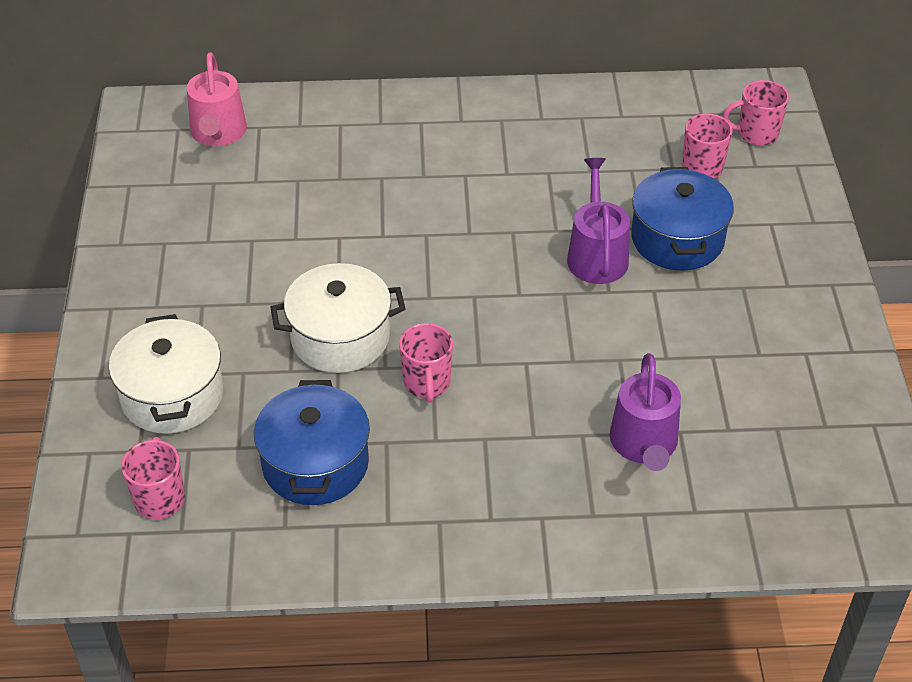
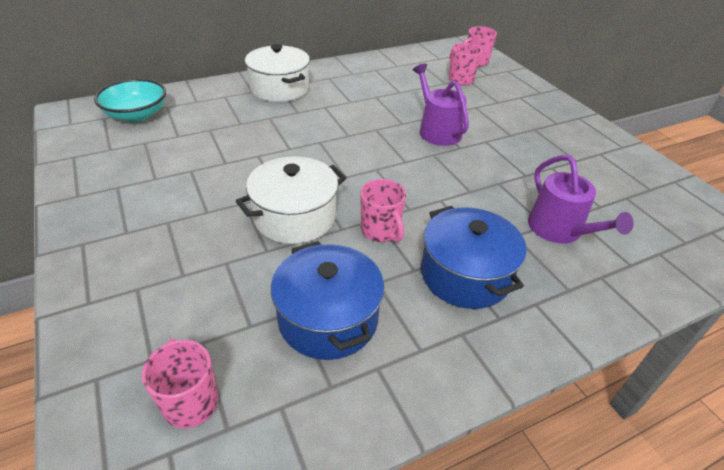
camera: 25 degrees left, 5 degrees down
white pot [109,314,223,434] -> white pot moved to [245,44,310,102]
pink watering can [187,52,247,146] -> turquoise bowl [94,79,166,122]
blue pot [631,167,734,271] -> blue pot moved to [421,206,526,309]

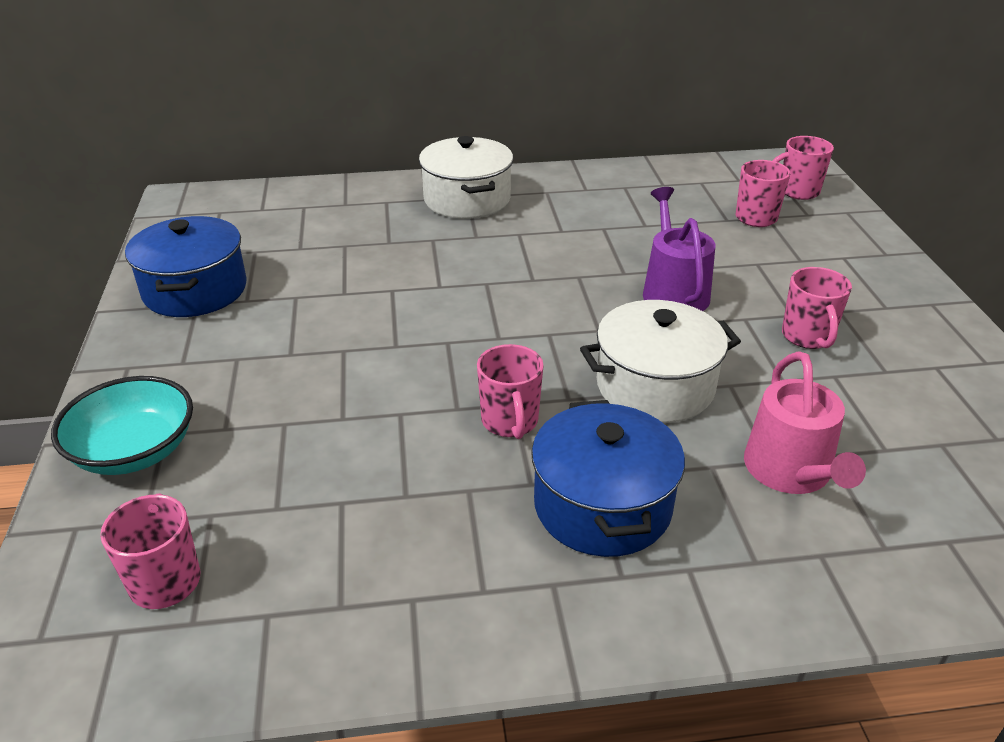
camera: 20 degrees right, 5 degrees down
turquoise bowl [94,79,166,122] -> turquoise bowl moved to [51,376,193,475]
white pot [236,156,347,244] -> white pot moved to [580,300,741,423]
blue pot [271,241,384,360] -> blue pot moved to [125,216,246,317]
purple watering can [528,155,634,244] -> pink watering can [744,352,866,494]
none -> pink mug [782,267,852,349]

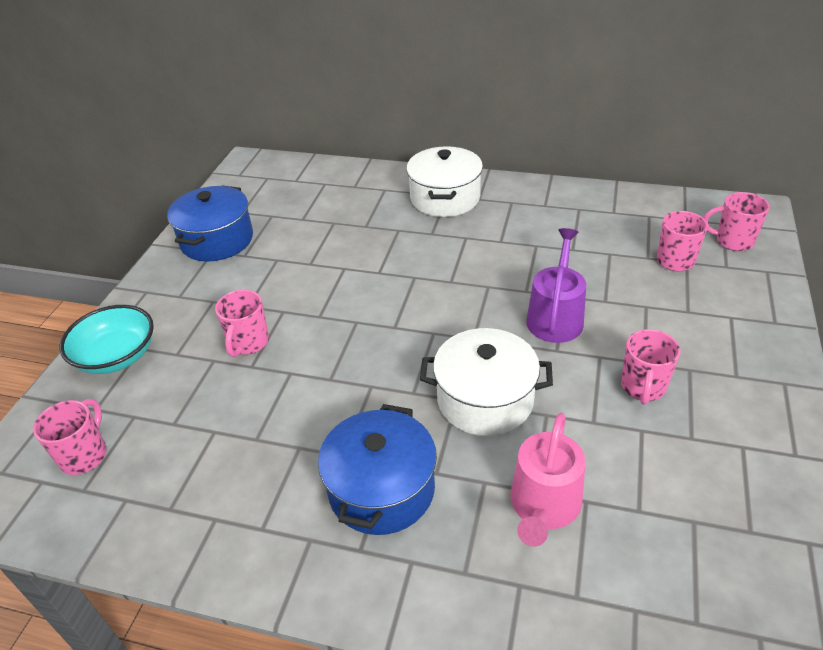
camera: 25 degrees right, 5 degrees up
pink mug [477,344,544,439] -> pink mug moved to [215,290,269,357]

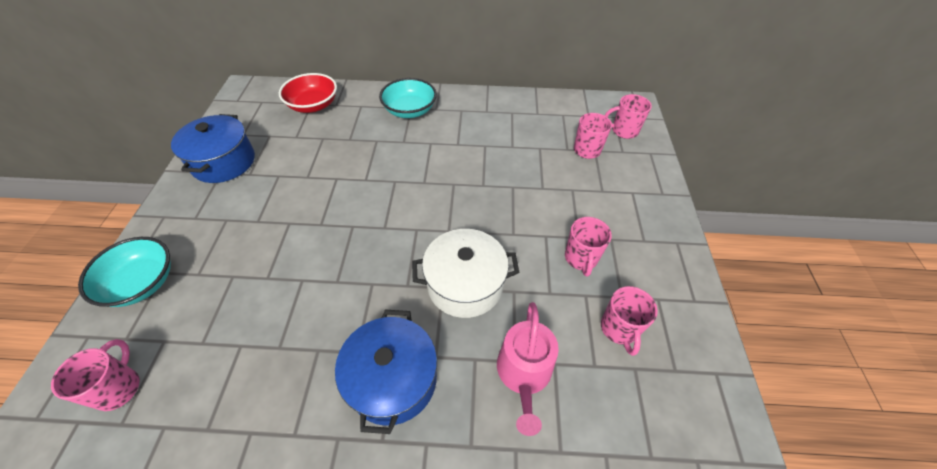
camera: 15 degrees left, 10 degrees up
pink mug [215,290,269,357] -> pink mug moved to [601,286,658,356]
white pot [406,146,483,217] -> turquoise bowl [379,78,437,118]
purple watering can [526,228,586,343] -> none
none -> red bowl [279,73,337,113]

